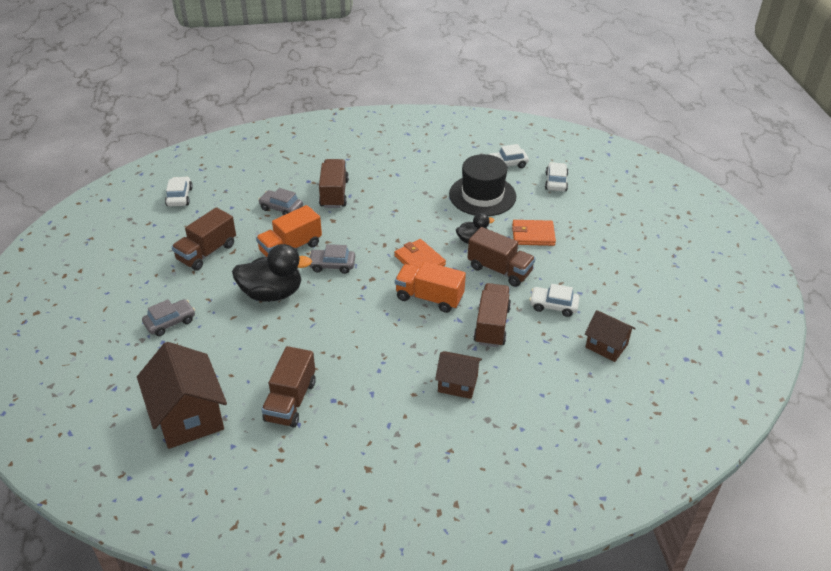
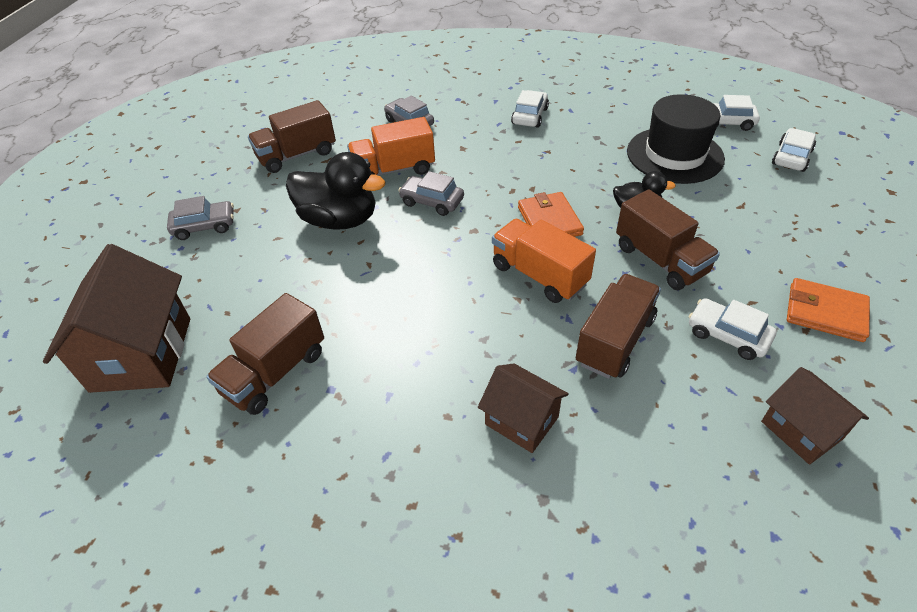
camera: 25 degrees right, 5 degrees up
white car [165,177,193,206] -> white car moved to [511,90,549,128]
brown truck [319,159,349,208] -> none
orange wallet [512,220,556,246] -> orange wallet moved to [787,278,870,342]

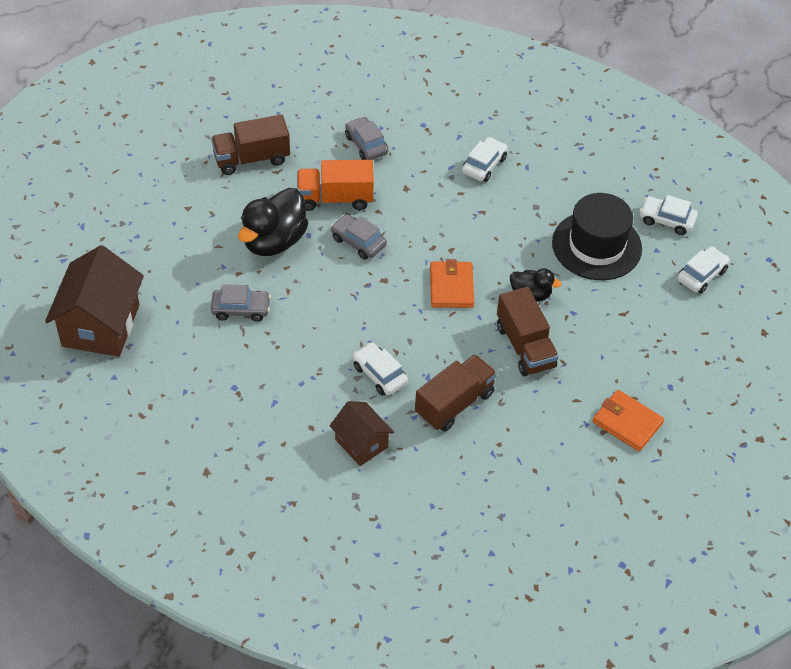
camera: 10 degrees right, 5 degrees up
grey car [167,196,234,240] -> grey car moved to [211,284,271,322]
brown truck [206,293,324,415] -> none
black duck [286,152,386,230] -> black duck turned 90 degrees clockwise [238,188,308,256]
orange truck [492,219,596,303] -> none
white car [689,298,777,360] -> white car moved to [353,343,408,396]
brown house [761,367,869,464] -> none

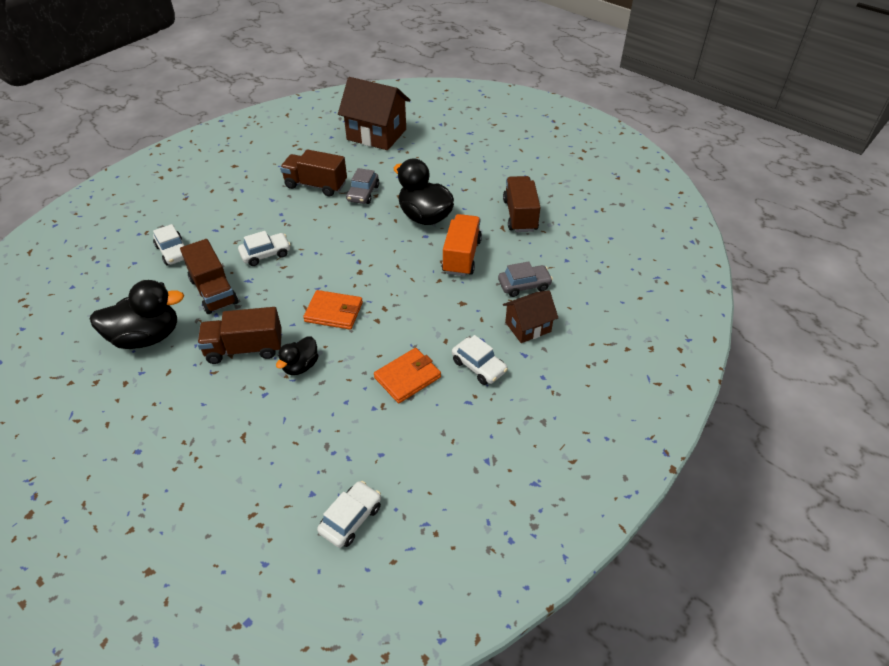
camera: 105 degrees right, 5 degrees down
brown house [330,401,394,466] -> brown house moved to [503,291,558,343]
grey car [331,214,387,260] -> none
black hat [552,193,642,280] -> none
orange wallet [593,390,664,451] -> orange wallet moved to [374,348,441,403]
white car [677,246,730,293] -> white car moved to [153,224,185,265]
none -> black duck [90,280,184,349]
none -> brown truck [280,149,347,196]

